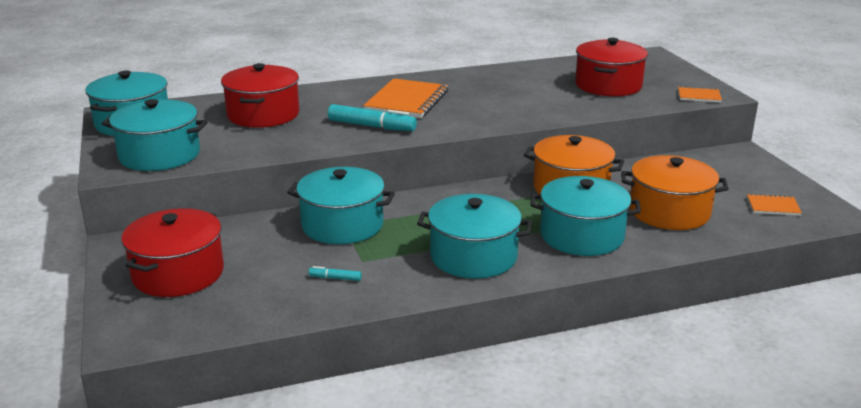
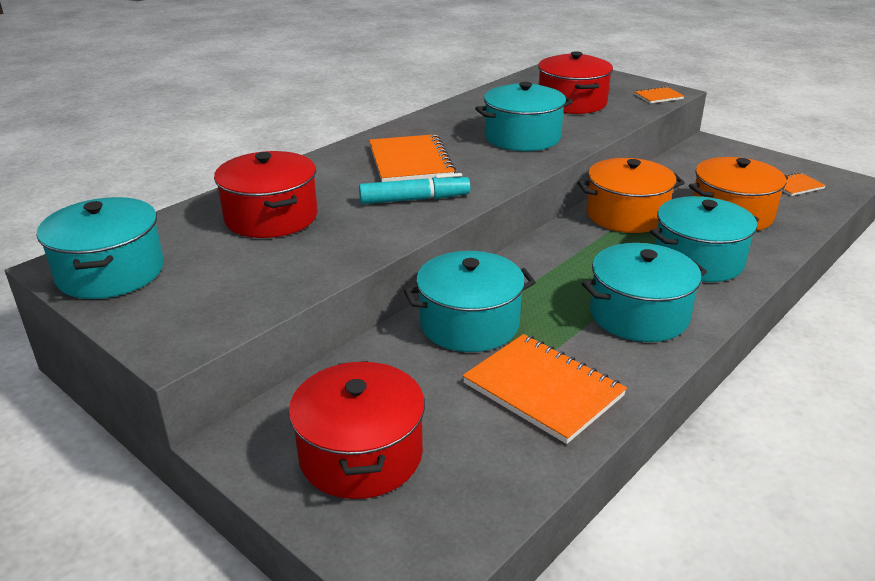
camera: 30 degrees left, 5 degrees up
turquoise pot [102,99,208,171] -> turquoise pot moved to [475,82,573,151]
turquoise marker [309,266,362,281] -> orange notebook [462,334,627,444]

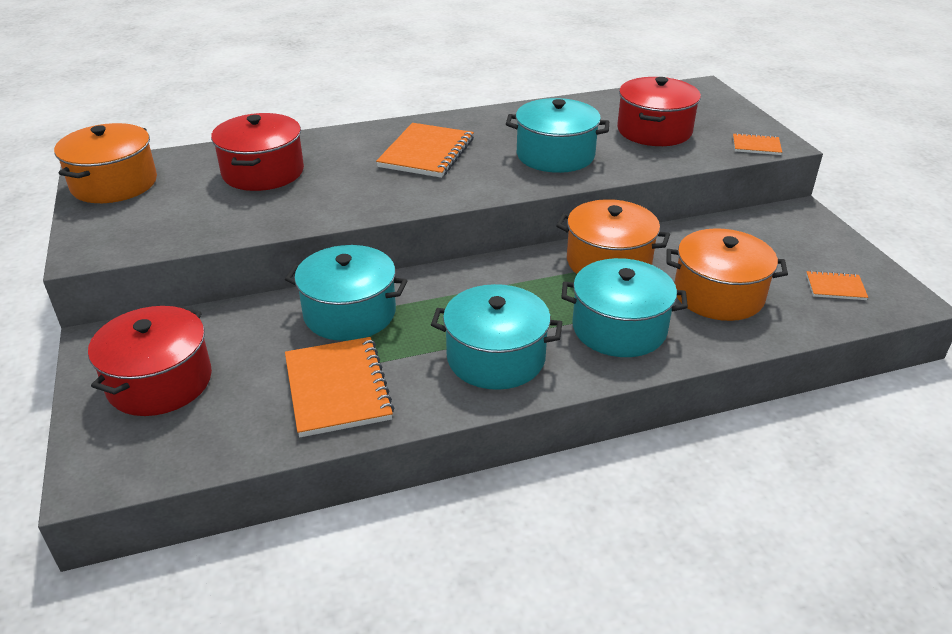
camera: 30 degrees right, 5 degrees up
turquoise pot [37,197,164,299] -> orange pot [54,123,157,203]
turquoise marker [359,173,471,204] -> none

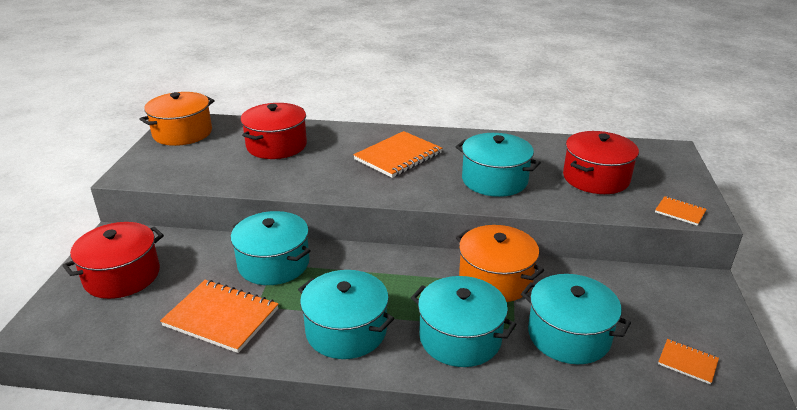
camera: 25 degrees right, 5 degrees down
orange notebook [285,337,394,437] -> orange notebook turned 75 degrees counterclockwise [160,280,279,353]
orange pot [666,228,788,321] -> turquoise pot [521,274,631,364]

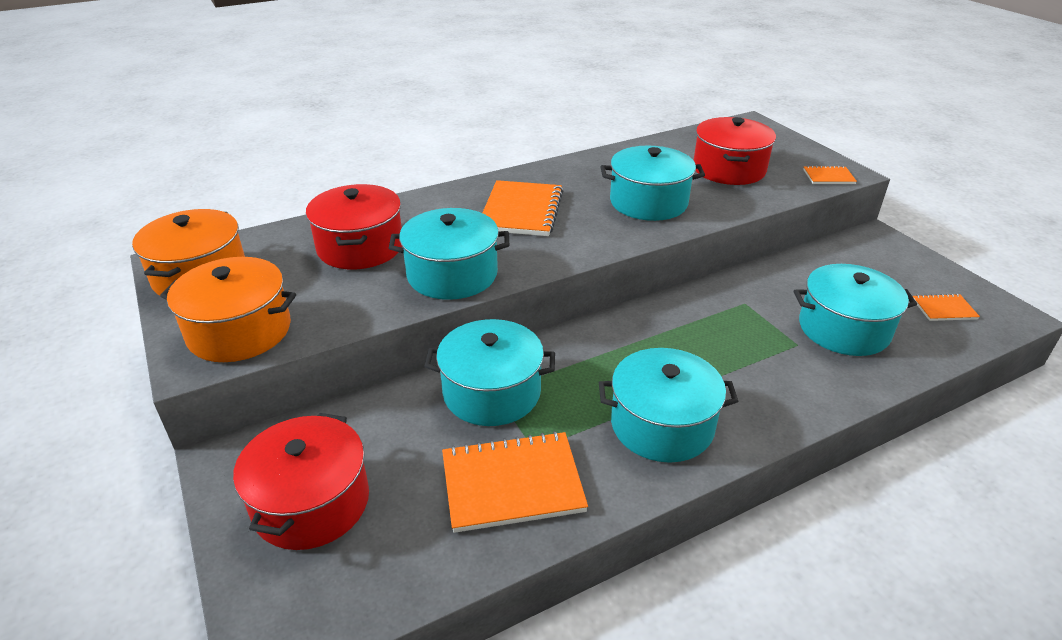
camera: 35 degrees left, 5 degrees up
turquoise pot [411,276,517,367] -> turquoise pot moved to [389,208,509,300]
orange pot [456,225,544,302] -> orange pot moved to [160,257,296,362]

